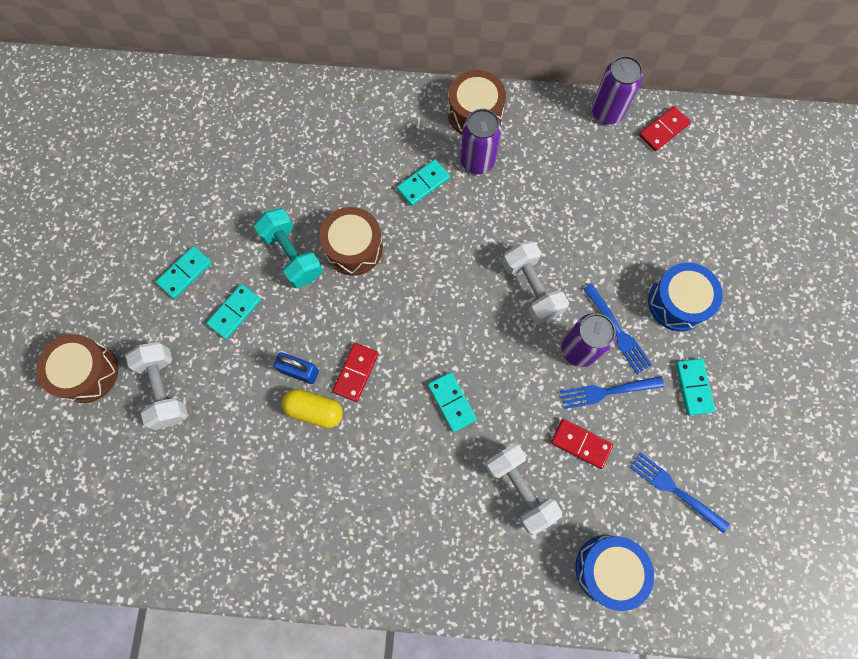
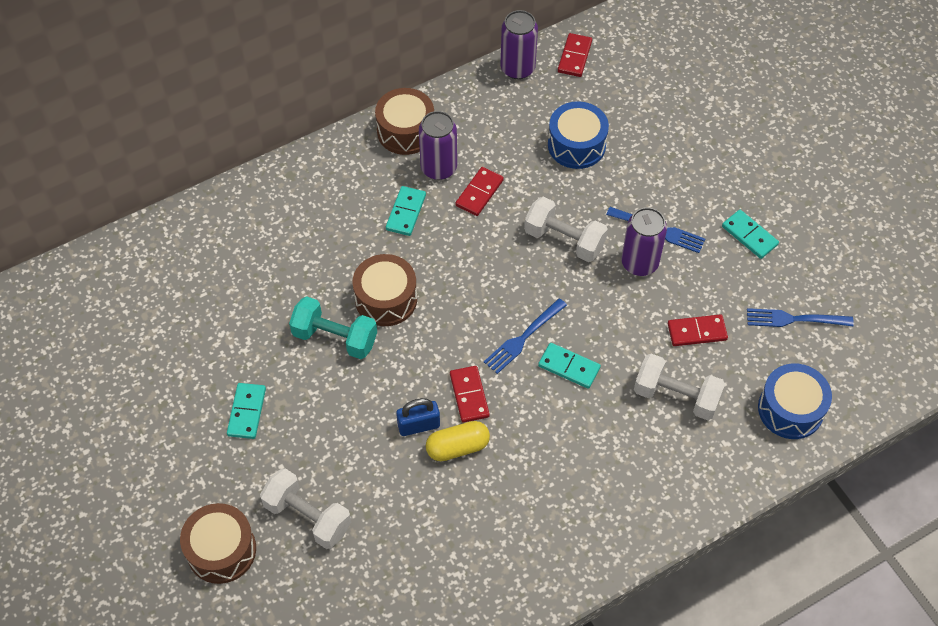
camera: 35 degrees left, 15 degrees down
turquoise domino [206,284,261,339] -> none
blue fork [560,376,664,409] -> blue fork moved to [484,298,567,374]
blue drum [648,263,723,331] -> blue drum moved to [548,101,609,169]
none -> red domino [455,167,504,216]

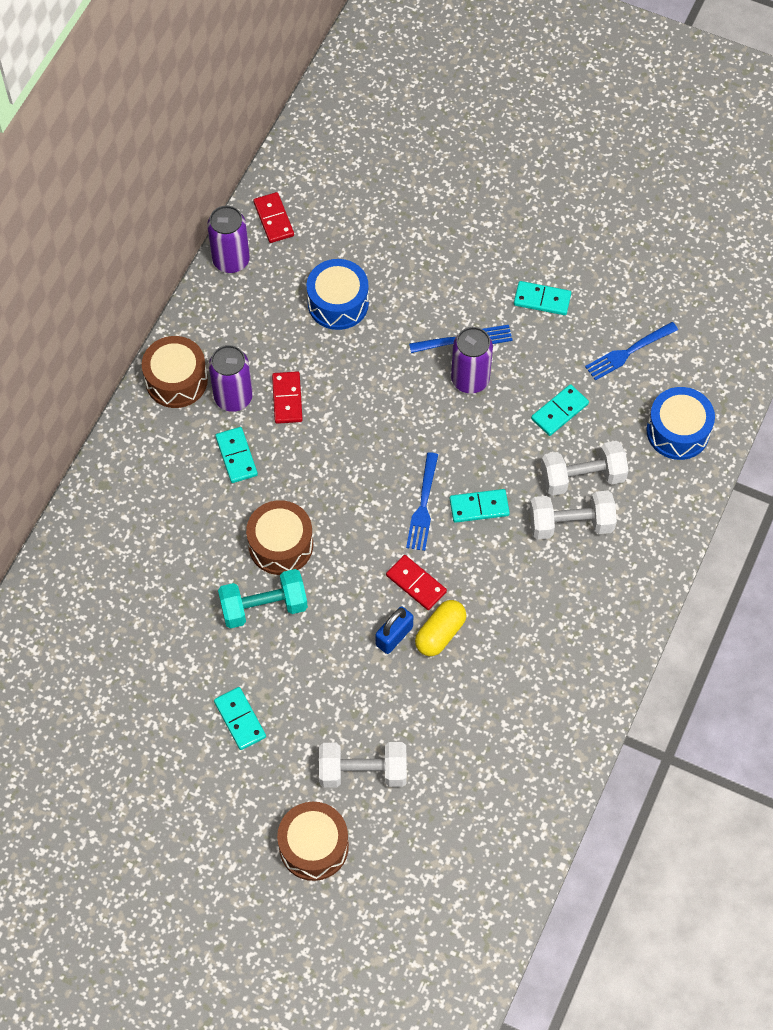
camera: 35 degrees left, 5 degrees up
white dumbbell [524,197,608,262] -> white dumbbell moved to [530,491,617,540]
red domino [668,314,728,346] -> turquoise domino [531,384,589,436]

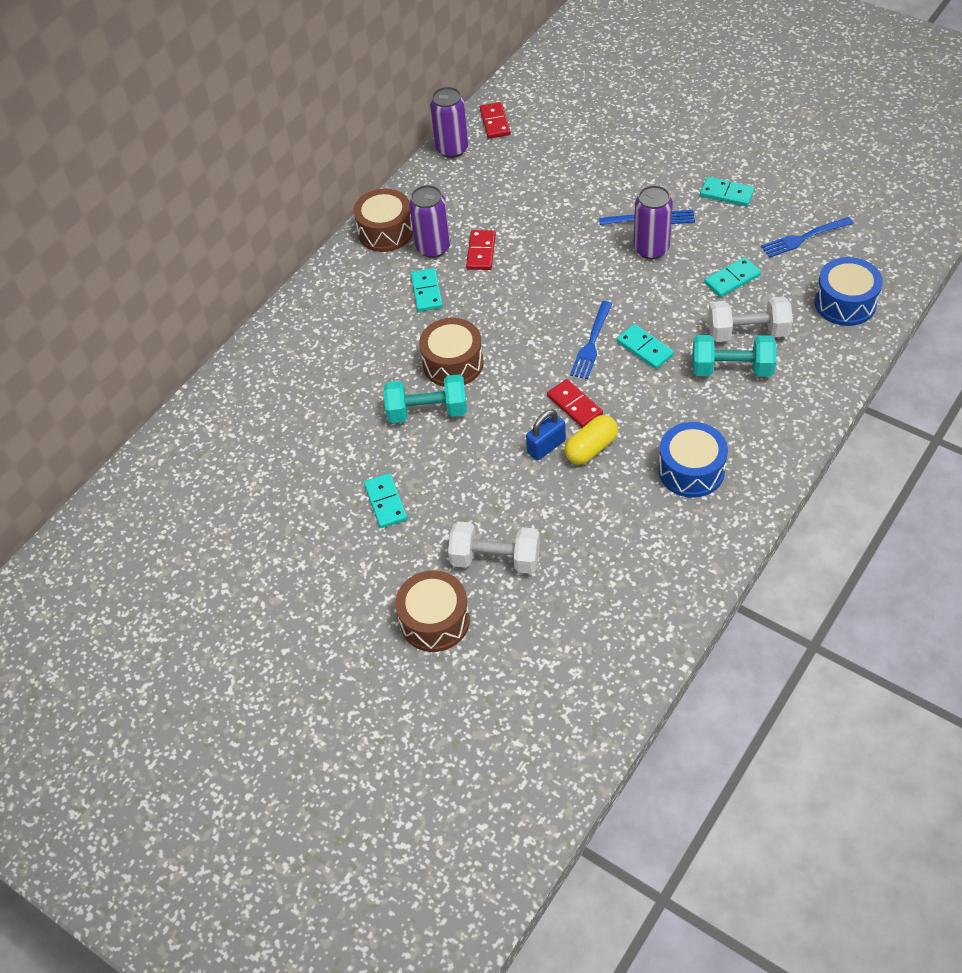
camera: 15 degrees right, 10 degrees down
blue drum [306,259,369,330] -> blue drum moved to [658,422,728,498]
turquoise domino [450,489,510,523] -> turquoise domino turned 45 degrees clockwise [617,324,674,369]
white dumbbell [530,491,617,540] -> turquoise dumbbell [692,335,776,377]

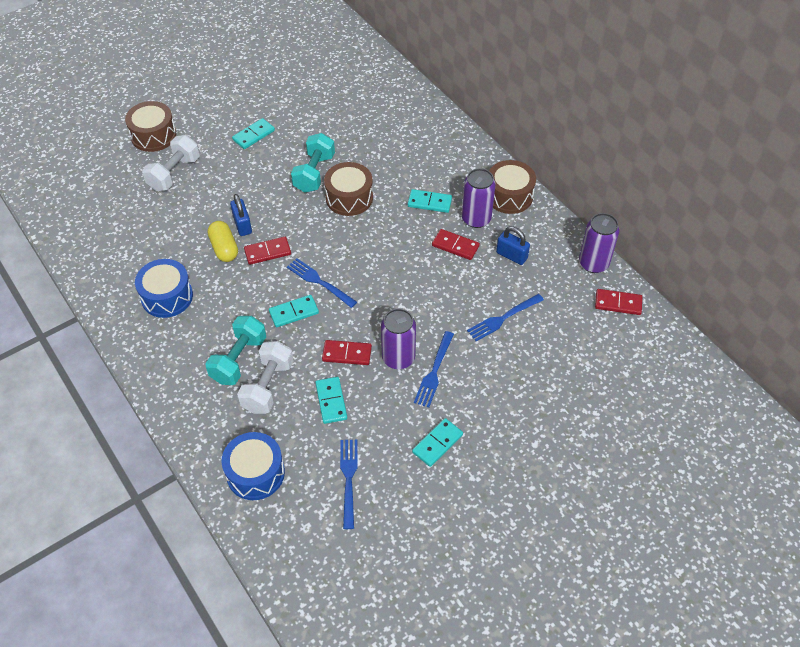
camera: 105 degrees right, 0 degrees up
turquoise domino [364,473,407,528] -> turquoise domino turned 45 degrees counterclockwise [232,118,275,149]
none -> red domino [322,340,372,365]
none -> blue fork [467,294,544,341]
none -> blue padlock [496,226,530,265]

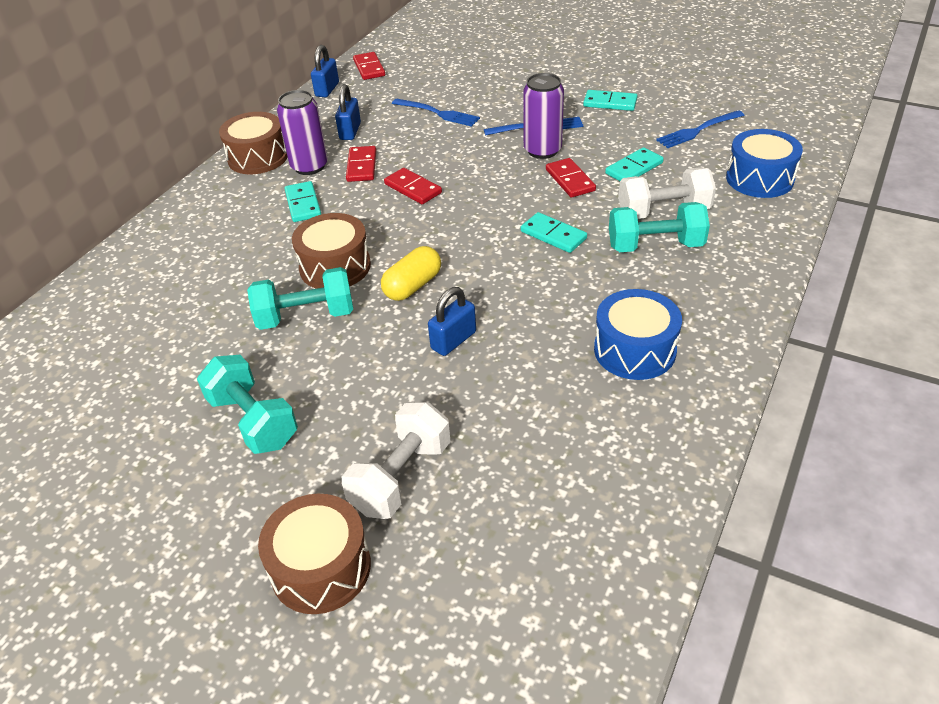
camera: 115 degrees left, 10 degrees down
white dumbbell [142,135,200,191] -> white dumbbell turned 60 degrees counterclockwise [342,402,451,519]
yellow capsule [208,221,238,262] -> yellow capsule moved to [381,246,441,301]
turquoise domino [232,118,275,149] -> turquoise dumbbell [197,355,298,454]
red domino [244,237,291,265] -> red domino moved to [384,168,442,204]
blue fork [287,258,357,308] -> none
purple can [579,213,619,273] -> blue padlock [311,45,339,97]

